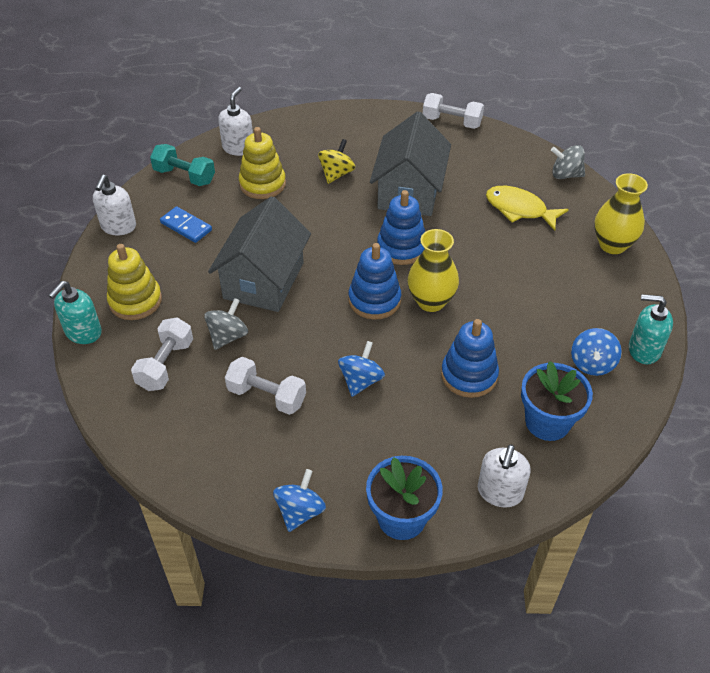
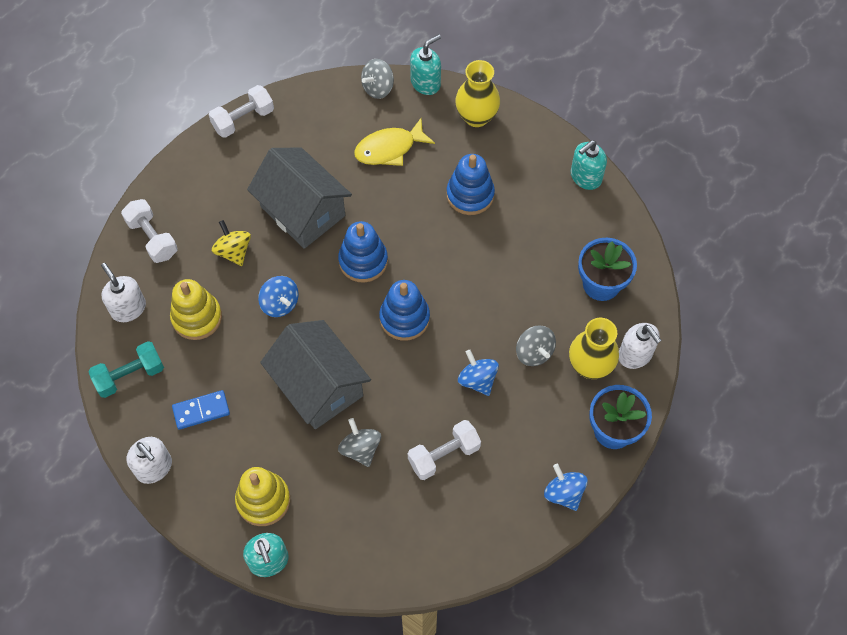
camera: 55 degrees left, 15 degrees up
white dumbbell [131,317,193,391] -> white dumbbell moved to [121,199,178,263]
yellow vase [408,229,459,312] -> yellow vase moved to [569,318,619,379]
blue stacking toy [441,319,499,398] -> blue stacking toy moved to [447,154,495,215]
blue spinning top [571,328,622,376] -> blue spinning top moved to [258,276,299,317]
none -> turquoise soap dispenser [410,34,441,95]
none -> grey spinning top [516,325,556,366]

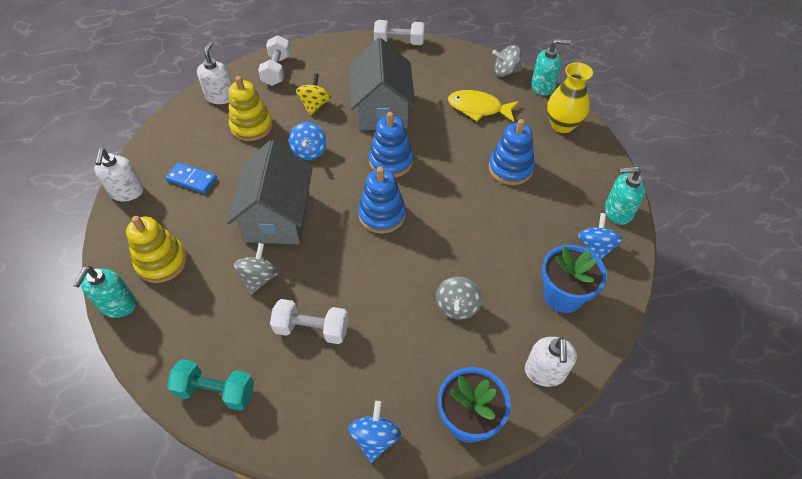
camera: 40 degrees right, 10 degrees down
turquoise dumbbell [88,341,164,398] -> turquoise dumbbell moved to [167,359,254,411]
blue spinning top [458,350,499,396] -> blue spinning top moved to [578,213,623,260]
yellow vase [569,318,619,379] -> none

